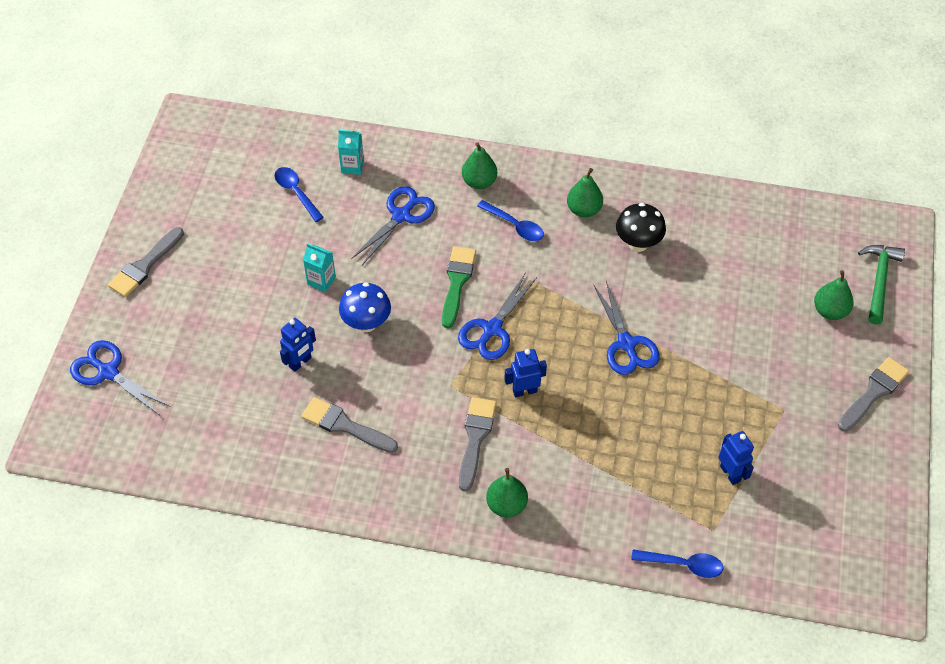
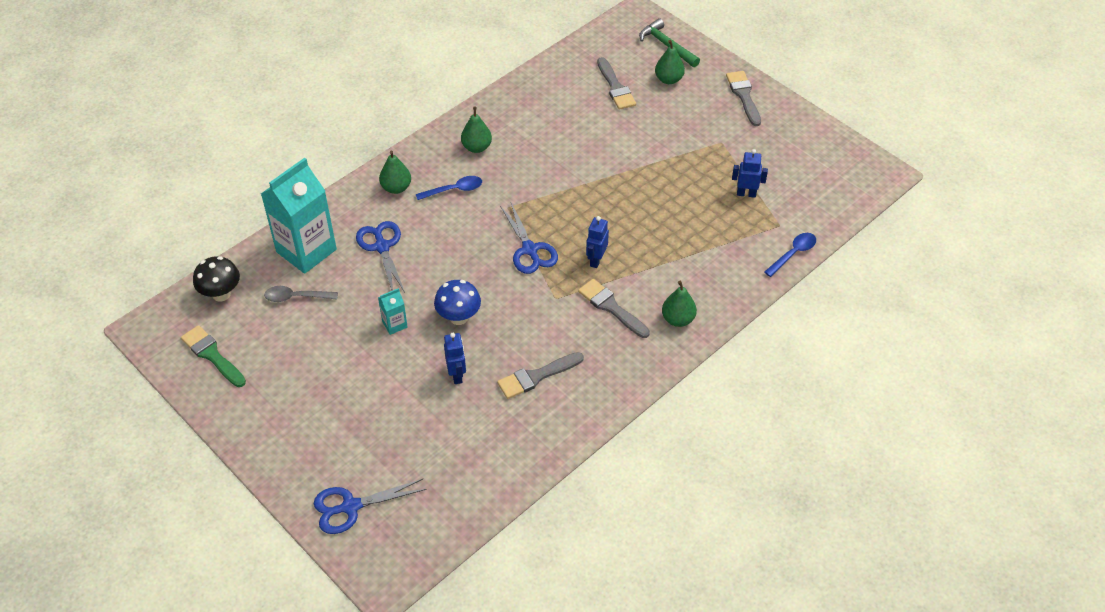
camera: 55 degrees left, 5 degrees down
grey brush [108,227,184,297] -> grey brush moved to [597,57,636,110]
blue spoon [275,167,324,222] -> grey spoon [264,286,338,302]
turquoise carton [338,130,364,175] -> turquoise carton [261,158,337,274], size x2.32
green brush [442,246,476,328] -> green brush moved to [181,325,246,387]
blue scissors [594,281,660,375] -> none
black mushroom [616,203,666,252] -> black mushroom moved to [193,256,240,302]

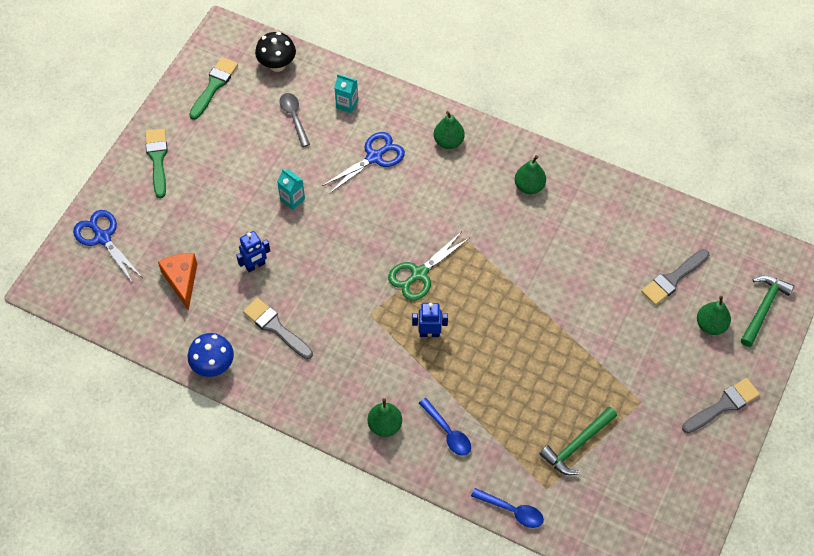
camera: 70 degrees right, 10 degrees up
turquoise carton [261,158,337,274] -> turquoise carton [335,74,358,113], size x0.43
blue spoon [416,176,482,200] -> blue spoon moved to [419,398,471,456]
blue mushroom [434,280,481,325] -> blue mushroom moved to [188,333,234,377]
blue scissors [500,203,558,274] -> green scissors [388,231,469,301]
grey brush [578,279,650,338] -> none
blue robot [732,149,768,198] -> green hammer [540,406,617,475]
none -> green brush [145,128,168,198]
none -> orange cheese [158,253,197,311]

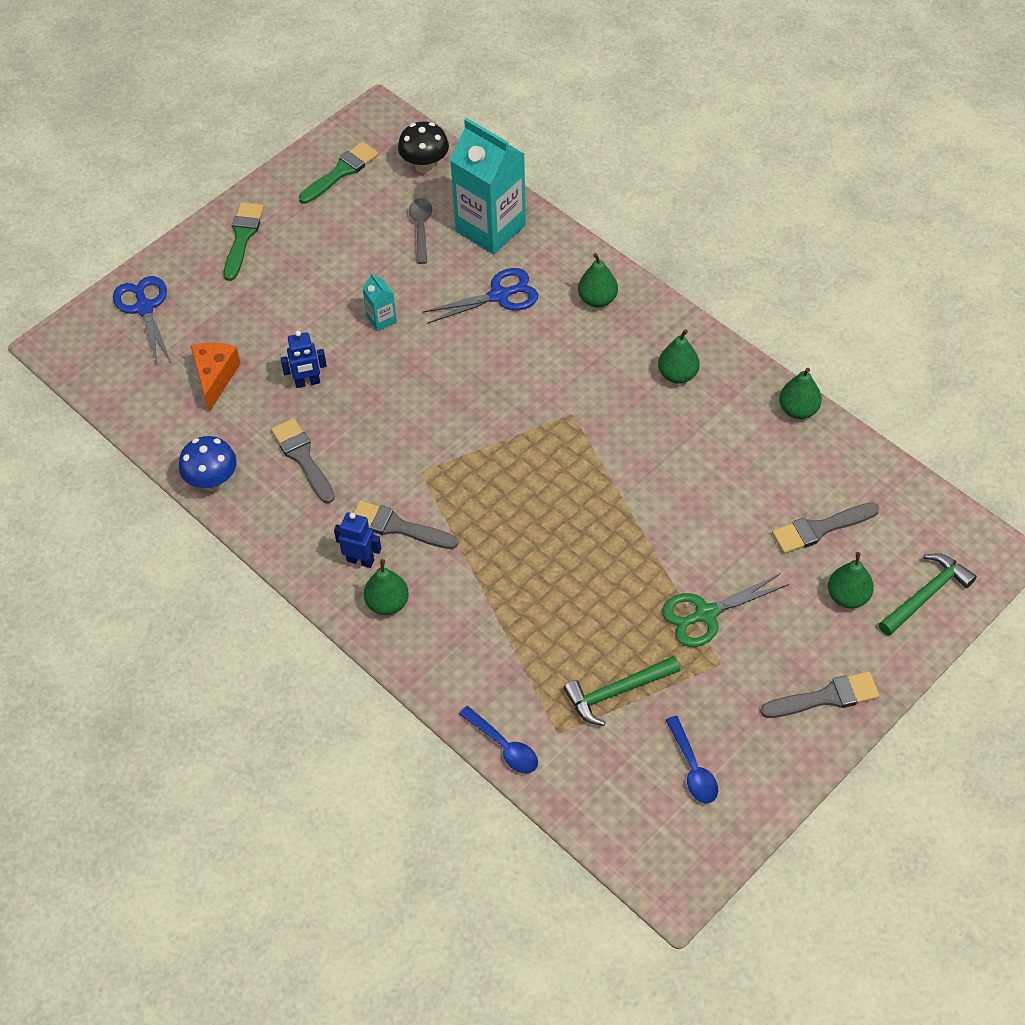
camera: 20 degrees right, 5 degrees down
turquoise carton [335,74,358,113] -> turquoise carton [450,118,526,254], size x2.32
green scissors [388,231,469,301] -> green scissors moved to [662,573,789,647]
blue robot [412,303,448,337] -> blue robot moved to [334,513,381,568]
blue spoon [419,398,471,456] -> blue spoon moved to [666,716,718,803]
none -> grey brush [353,500,458,549]
none -> green pear [779,368,822,419]

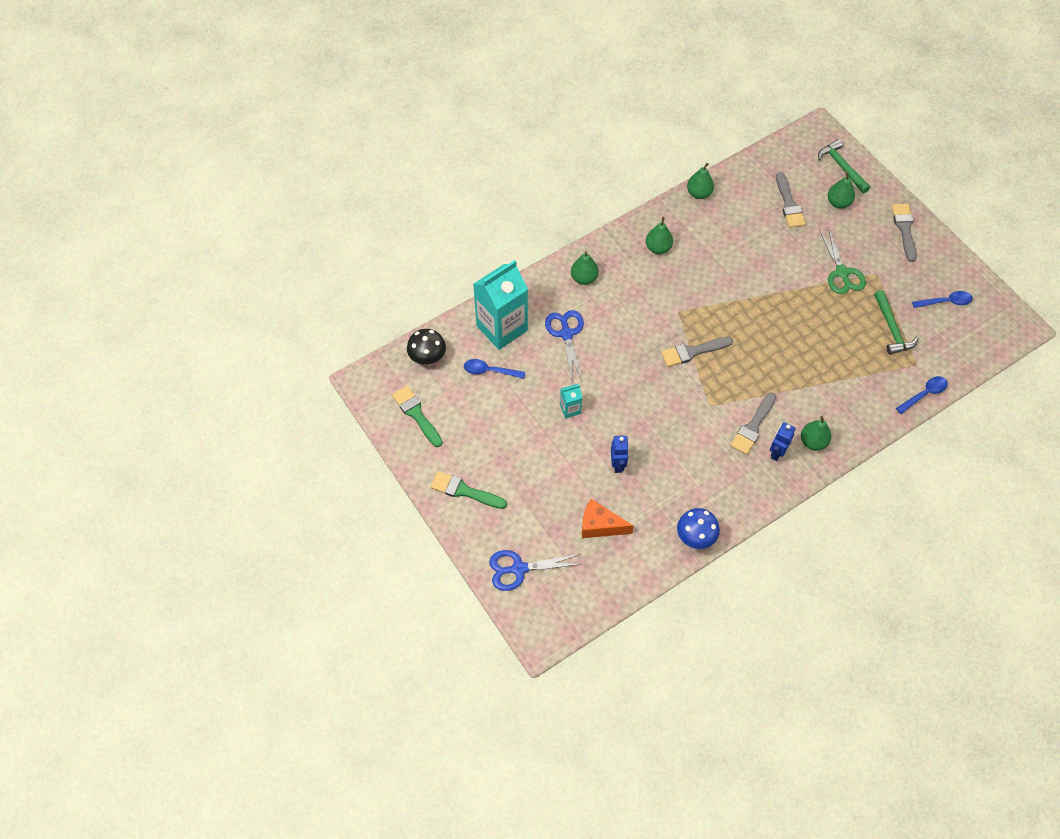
camera: 80 degrees left, 5 degrees up
grey brush [271,418,335,504] -> grey brush moved to [661,337,733,367]
grey spoon [409,198,432,264] -> blue spoon [464,359,525,379]

